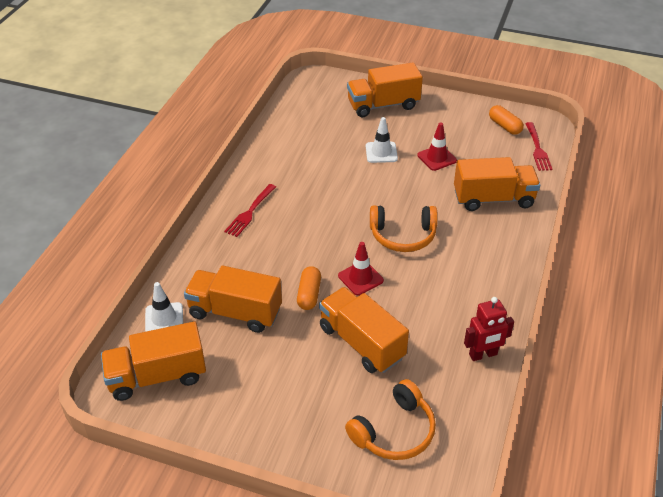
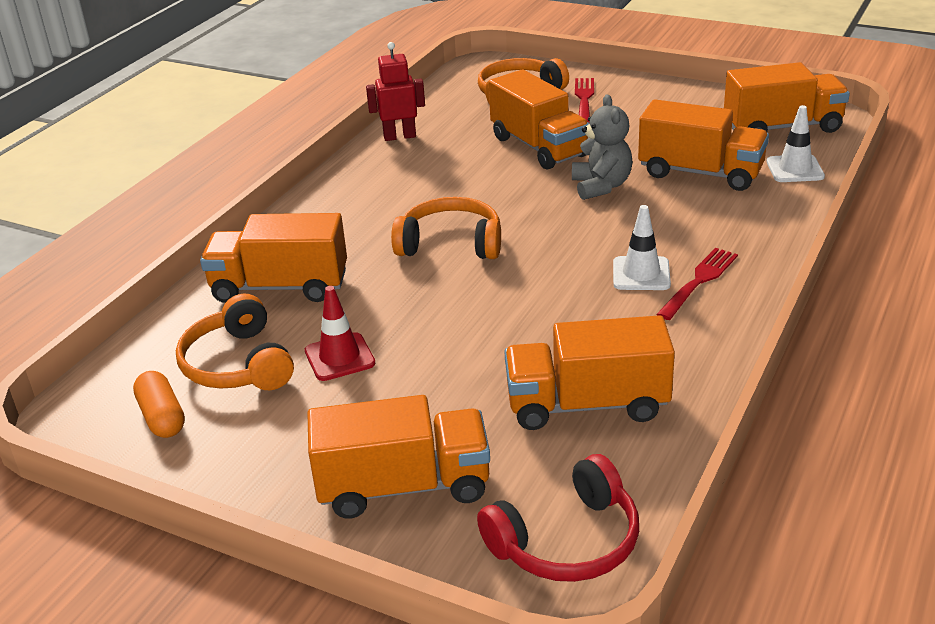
camera: 170 degrees left, 10 degrees down
orange capsule [297,266,321,310] -> grey teddy bear [572,94,633,200]
red traffic cone [338,242,384,295] -> none
white traffic cone [366,117,398,163] -> white traffic cone moved to [613,205,671,290]
red fork [525,122,552,171] -> red fork moved to [575,78,594,123]
none -> orange headphones [176,294,294,390]
none -> red headphones [477,454,639,582]
none -> orange truck [504,315,675,430]

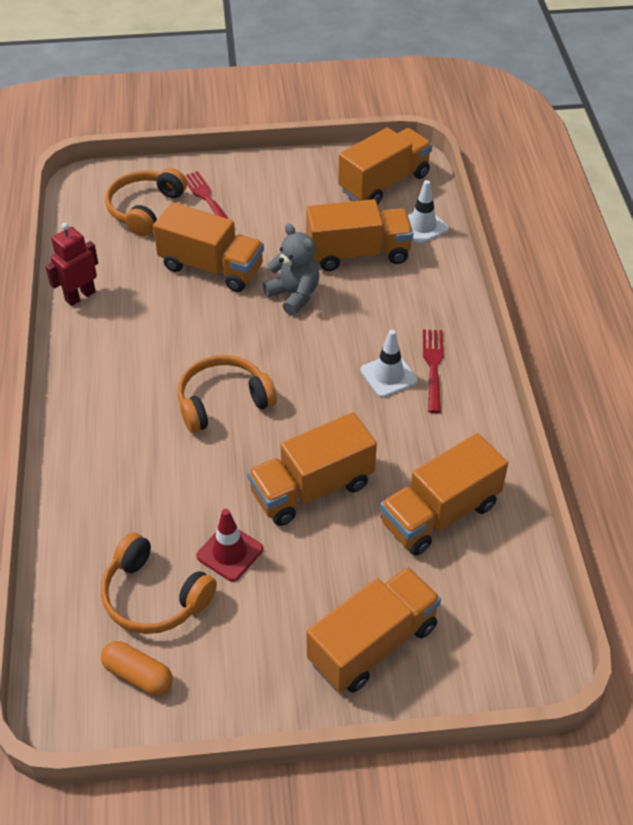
camera: 35 degrees left, 15 degrees up
orange truck [200,213,347,303] -> orange truck moved to [247,412,377,526]
red headphones [477,454,639,582] -> none

